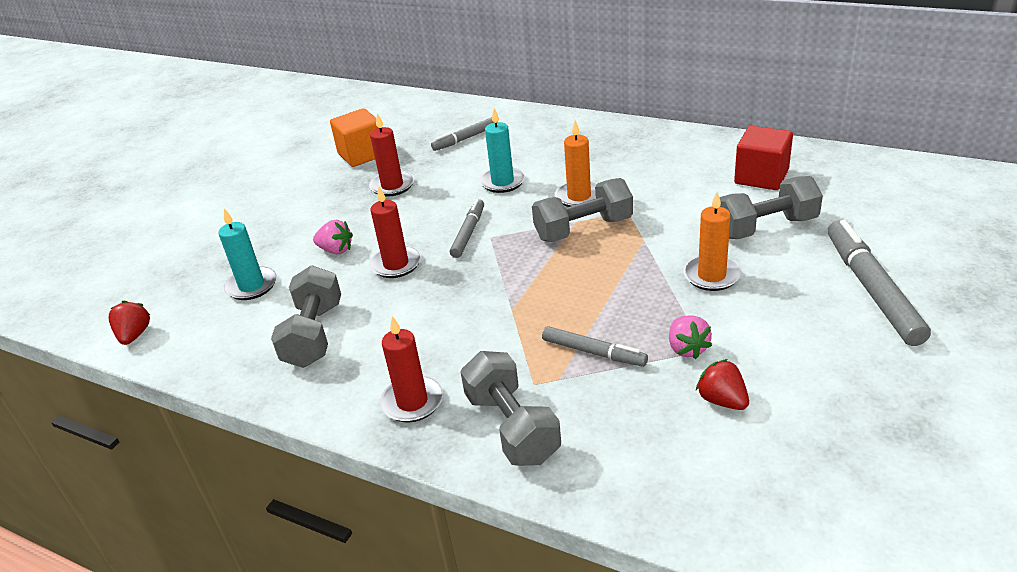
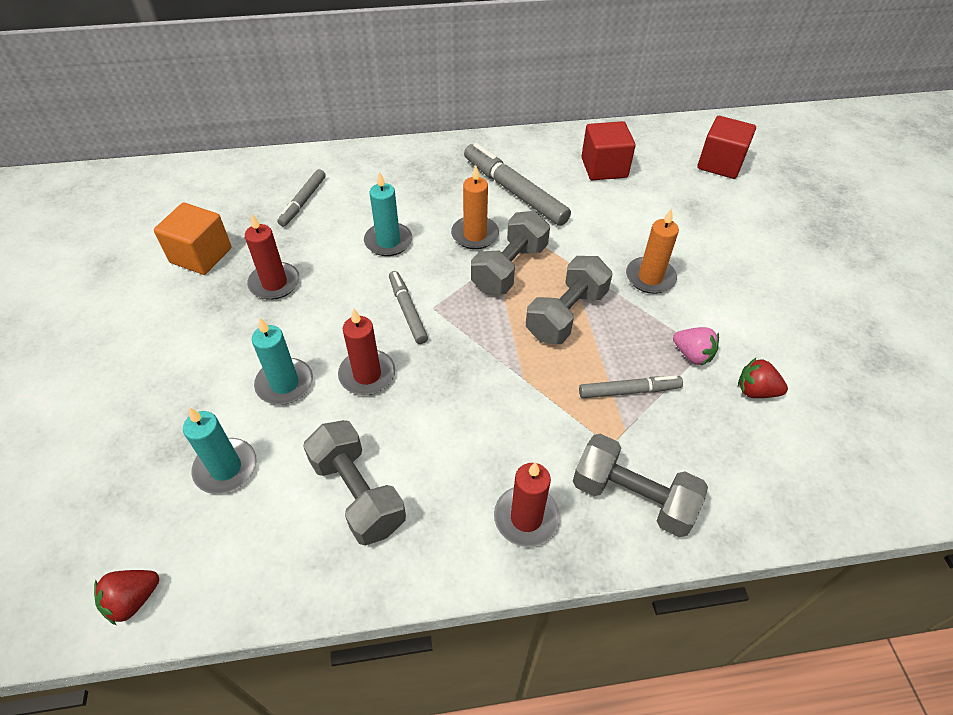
camera: 40 degrees left, 15 degrees up
red strawberry [108,301,150,345] -> red strawberry turned 90 degrees counterclockwise [94,570,159,625]
pink strawberry [313,220,353,254] -> turquoise candle [252,318,313,405]
grey dumbbell [719,176,823,239] -> grey dumbbell moved to [526,256,613,344]
grey marker [827,220,931,346] -> grey marker moved to [464,143,571,226]
none -> red cube [697,116,756,179]

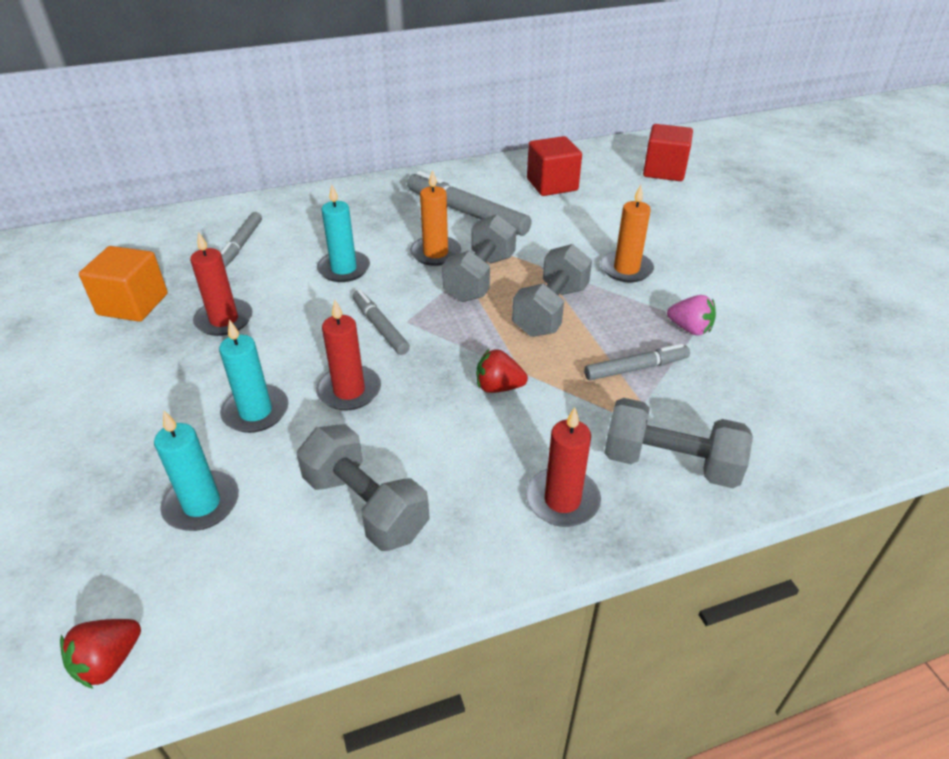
camera: 10 degrees left, 10 degrees down
red strawberry [738,358,788,398] -> red strawberry moved to [476,349,528,393]

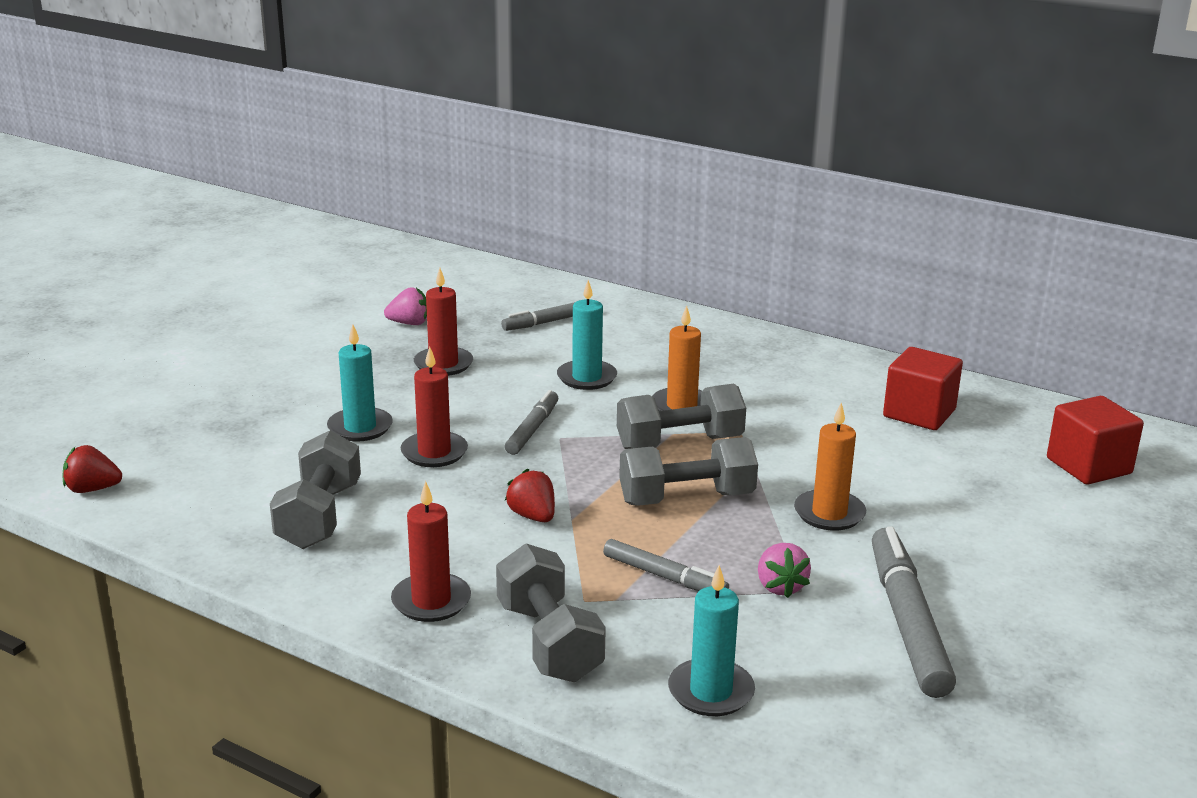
camera: 50 degrees right, 15 degrees down
orange cube [79,246,168,322] -> pink strawberry [384,287,427,325]
turquoise candle [154,411,239,531] -> turquoise candle moved to [668,565,755,716]
grey marker [407,171,532,236] -> grey marker moved to [872,527,956,698]

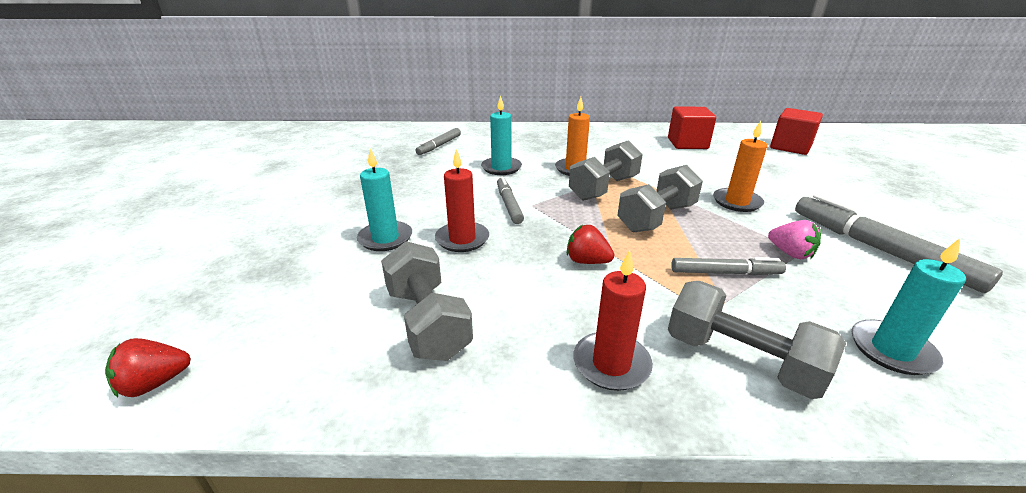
camera: 30 degrees left, 5 degrees up
pink strawberry [384,287,427,325] -> none
red candle [414,268,473,376] -> none

